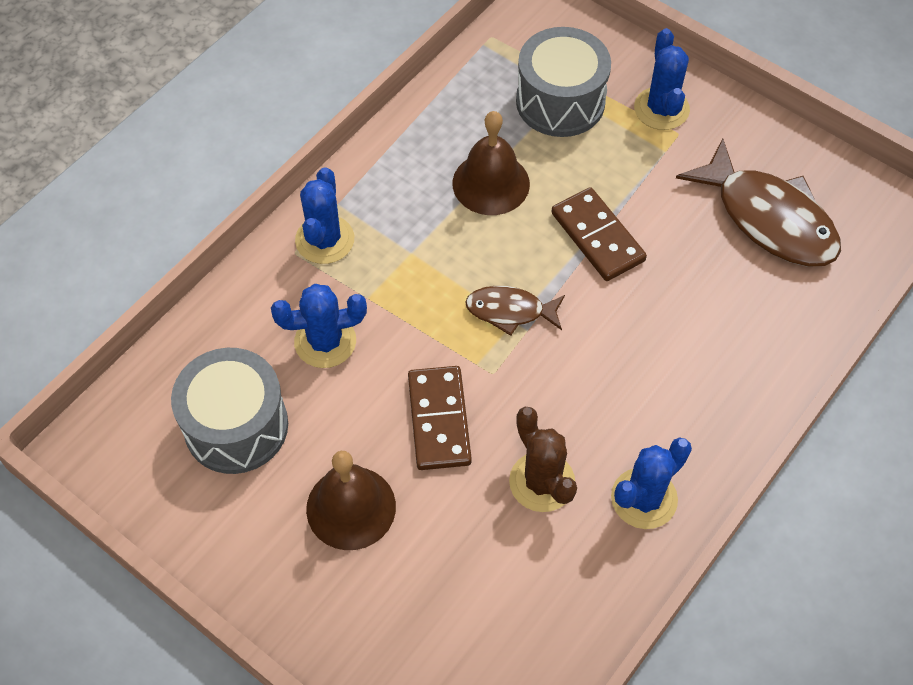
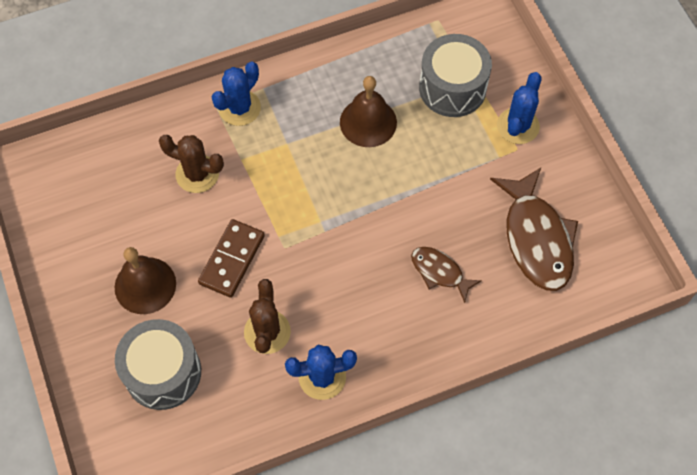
camera: 30 degrees right, 5 degrees up
grey drum [171,348,288,474] -> grey drum moved to [115,319,201,410]
blue cactus [271,284,367,368] -> brown cactus [159,135,224,193]
brown fish [465,286,565,336] -> brown fish moved to [411,247,482,303]
brown domino [552,187,647,281] -> none

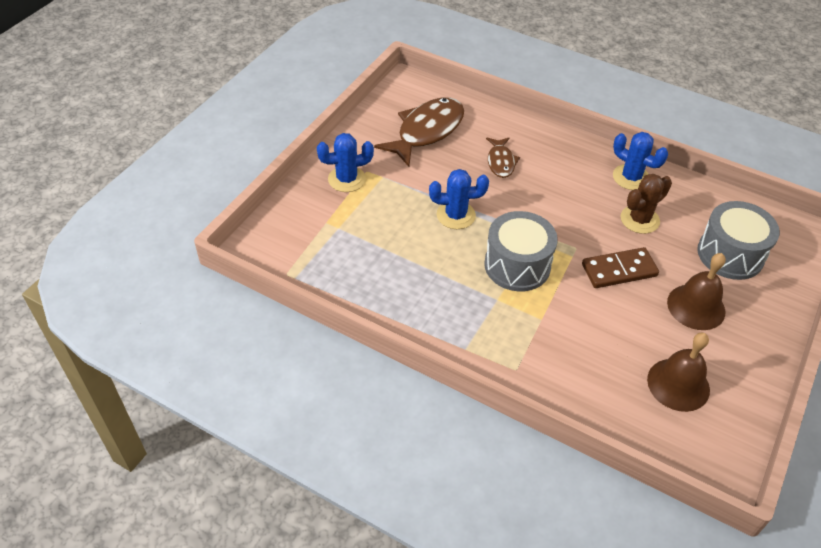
camera: 130 degrees left, 15 degrees down
brown cactus [159,135,224,193] -> none
blue cactus [212,62,261,126] -> blue cactus moved to [429,169,489,229]
brown bell [340,76,397,147] -> brown bell moved to [647,333,710,412]
grey drum [419,34,492,117] -> grey drum moved to [484,211,558,291]

